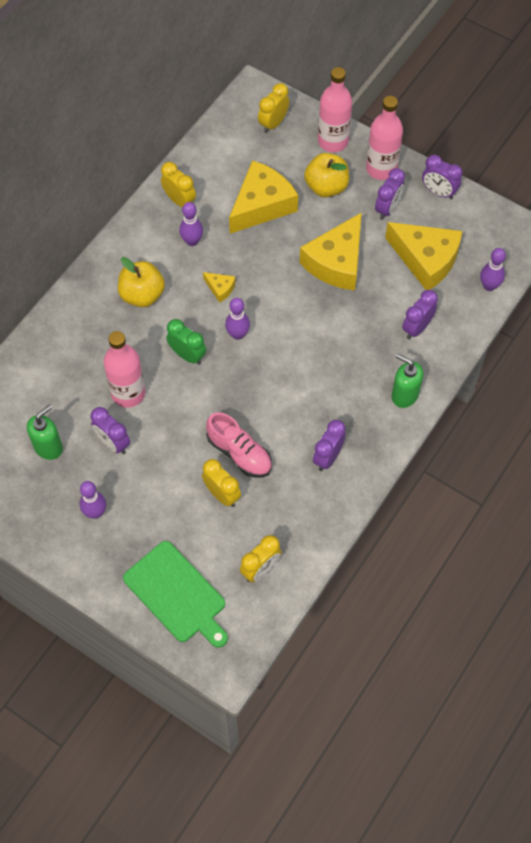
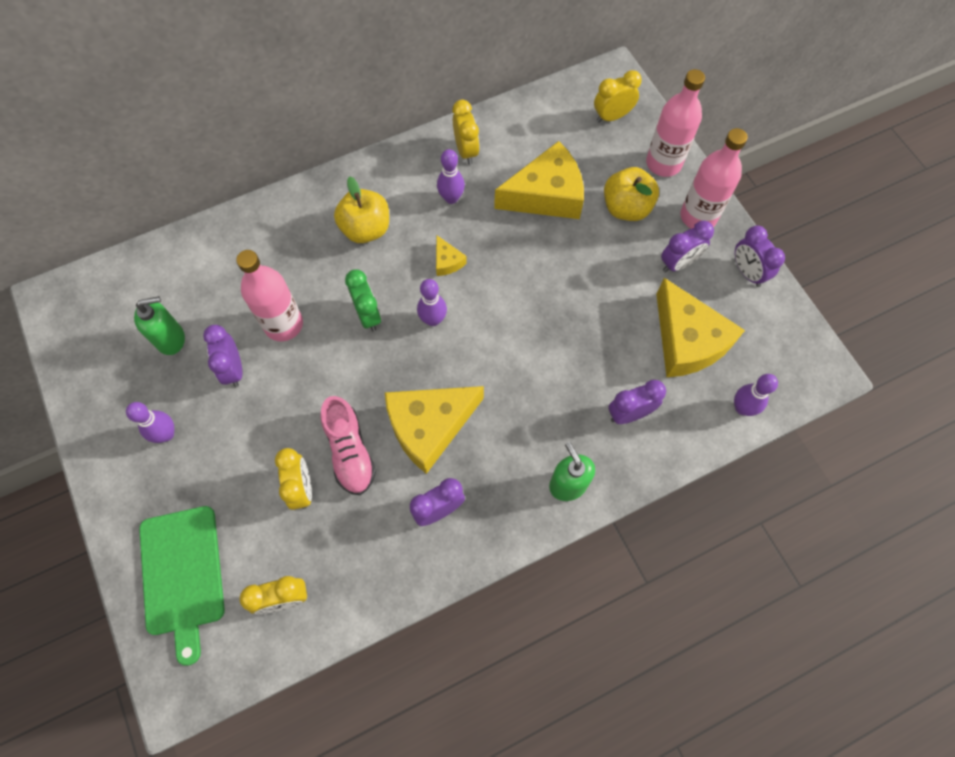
camera: 30 degrees right, 5 degrees up
yellow cheese [300,212,362,290] -> yellow cheese moved to [385,386,484,474]

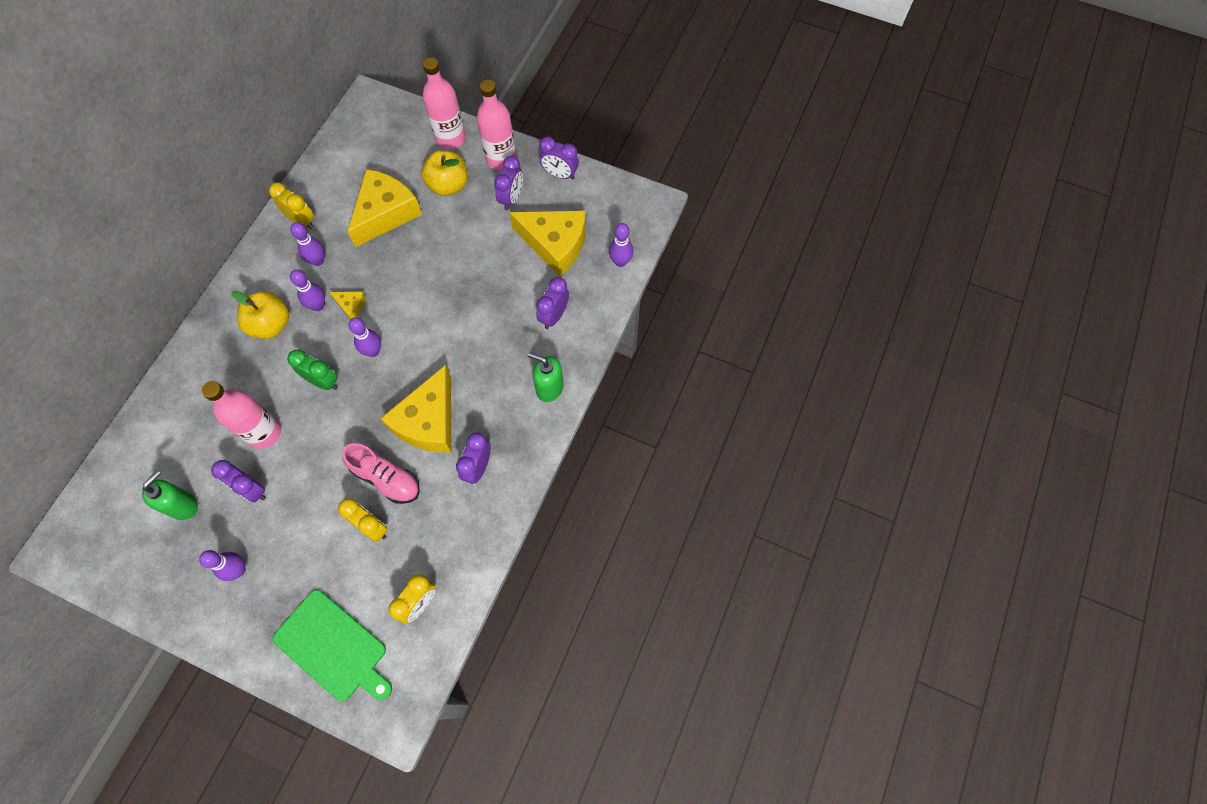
camera: 40 degrees left, 0 degrees up
yellow clock [594,70,642,123] -> none
none -> purple bowling pin [290,269,325,311]

